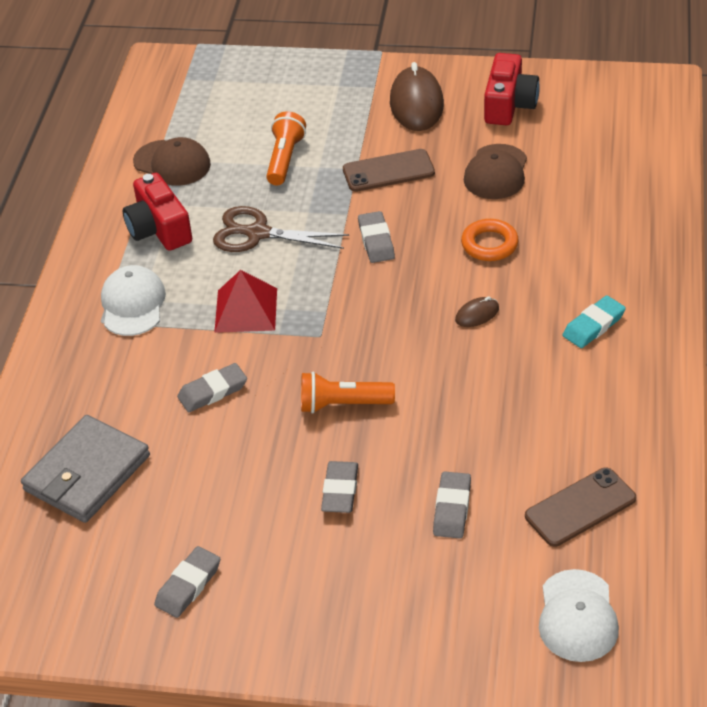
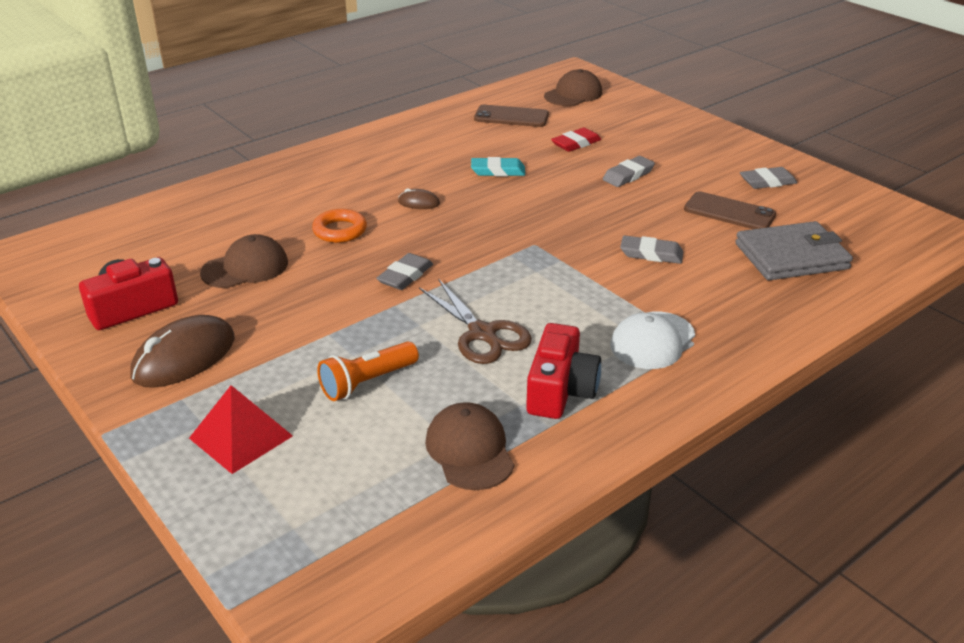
camera: 140 degrees left, 10 degrees down
red pyramid [214,270,277,333] -> red pyramid moved to [189,385,293,474]
orange flashlight [301,372,395,414] -> none
brown phone [343,149,435,192] -> brown phone moved to [684,191,776,229]
grey eraser [433,471,471,539] -> red eraser [551,128,601,152]
white cap [539,569,619,662] -> brown cap [544,69,602,106]
turquoise eraser [562,295,626,348] -> turquoise eraser moved to [471,157,525,176]

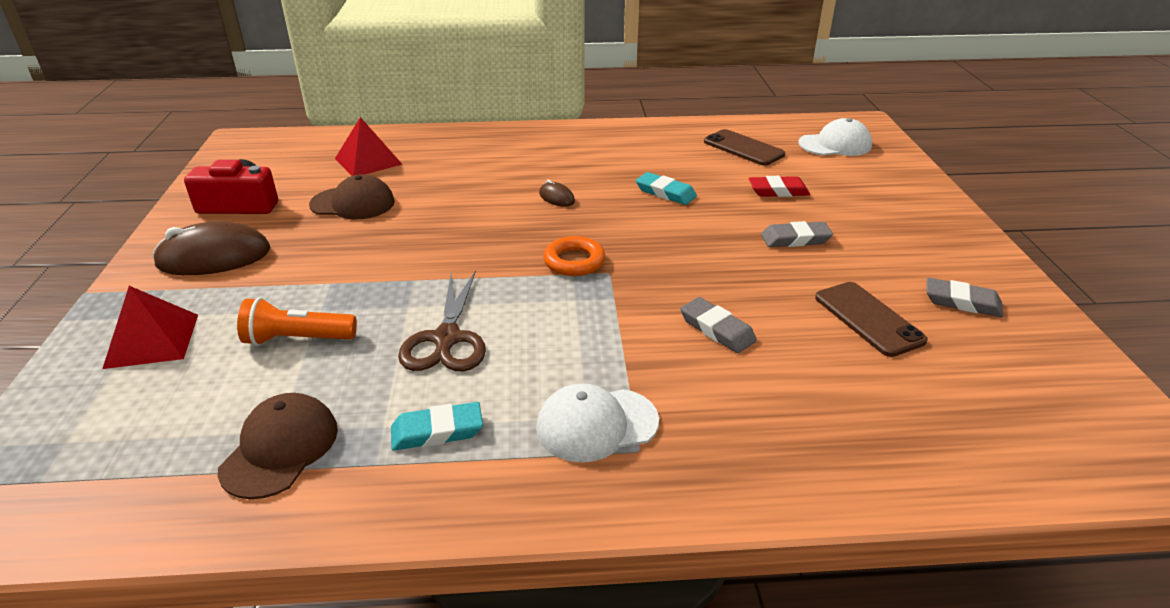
camera: 35 degrees right, 0 degrees up
orange ring [312,209,367,243] -> orange ring moved to [543,236,605,276]
grey eraser [376,253,433,290] -> none
red camera [526,323,601,419] -> turquoise eraser [391,402,483,451]
brown cap [544,69,602,106] -> white cap [799,118,872,156]
grey wallet [735,221,853,280] -> none
none -> red pyramid [335,117,402,176]

